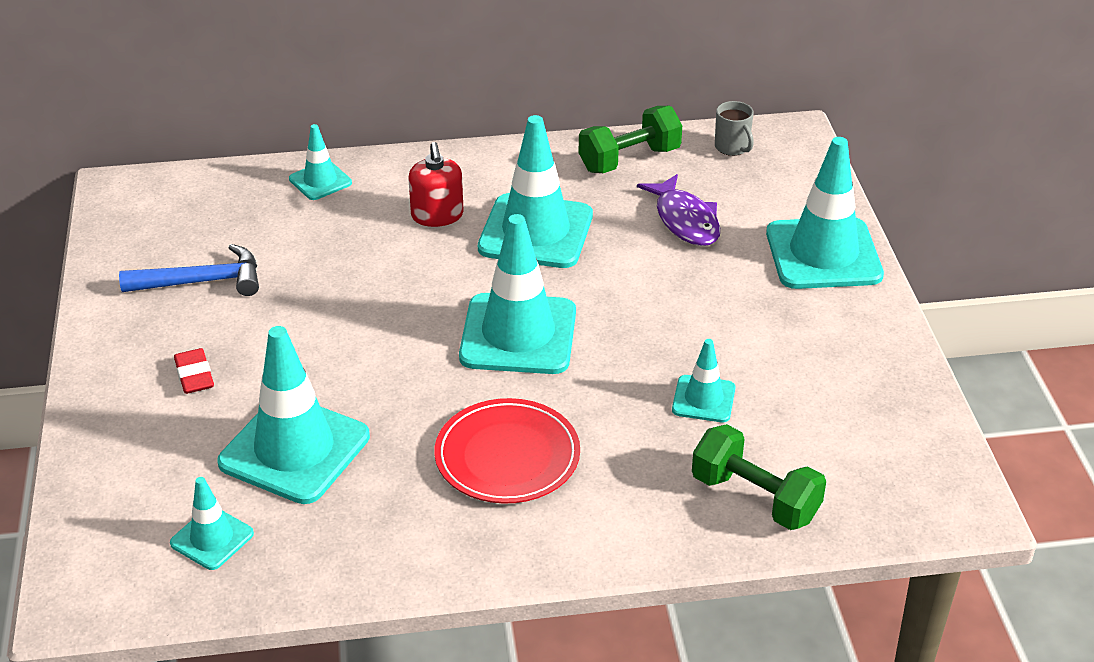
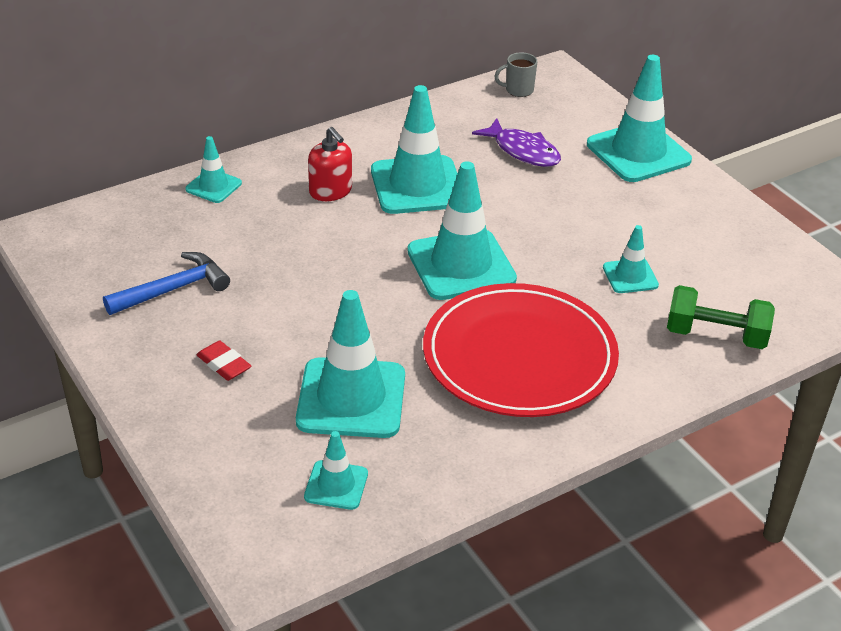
camera: 25 degrees left, 0 degrees up
red plate [434,398,580,504] -> red plate [423,283,619,417], size x1.61
green dumbbell [579,106,682,173] -> none
grey mug [715,101,754,156] -> grey mug turned 135 degrees clockwise [495,52,538,97]

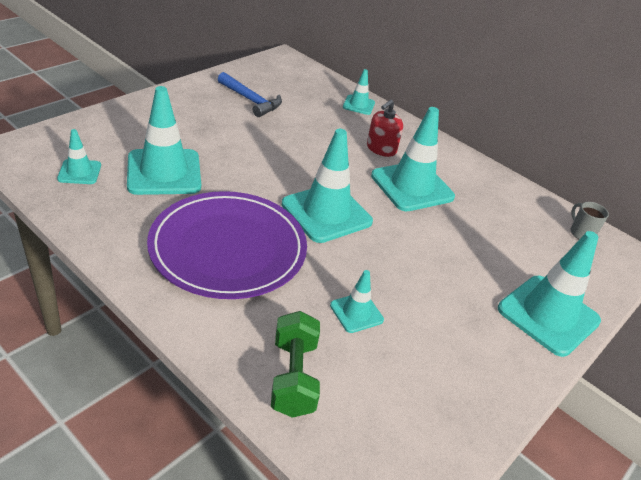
camera: 70 degrees right, 0 degrees up
red eraser [196,341,251,381] -> none
red plate [423,283,619,417] -> purple plate [147,191,307,299]
purple fish [472,118,561,167] -> none

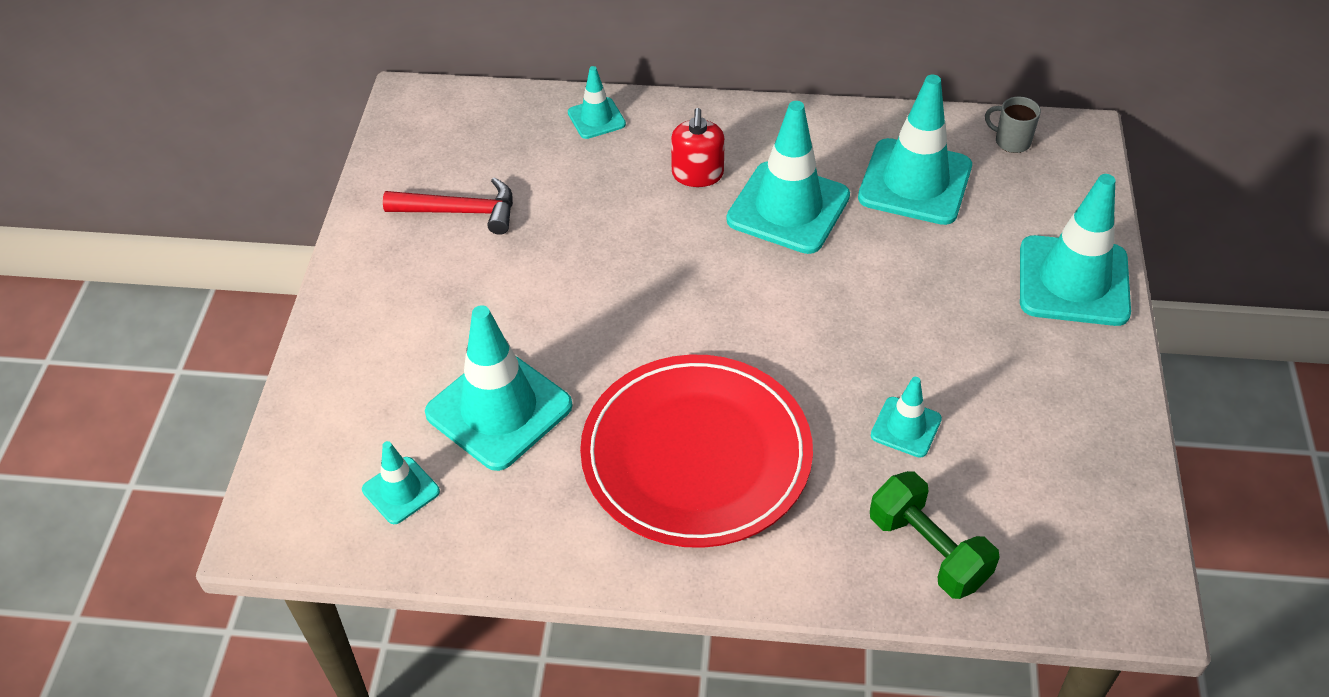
camera: 30 degrees left, 10 degrees up
purple plate [147,191,307,299] -> red plate [580,355,813,548]
blue hammer [218,72,282,117] -> red hammer [383,177,513,235]
turquoise traffic cone [282,129,373,243] -> turquoise traffic cone moved to [858,75,972,225]

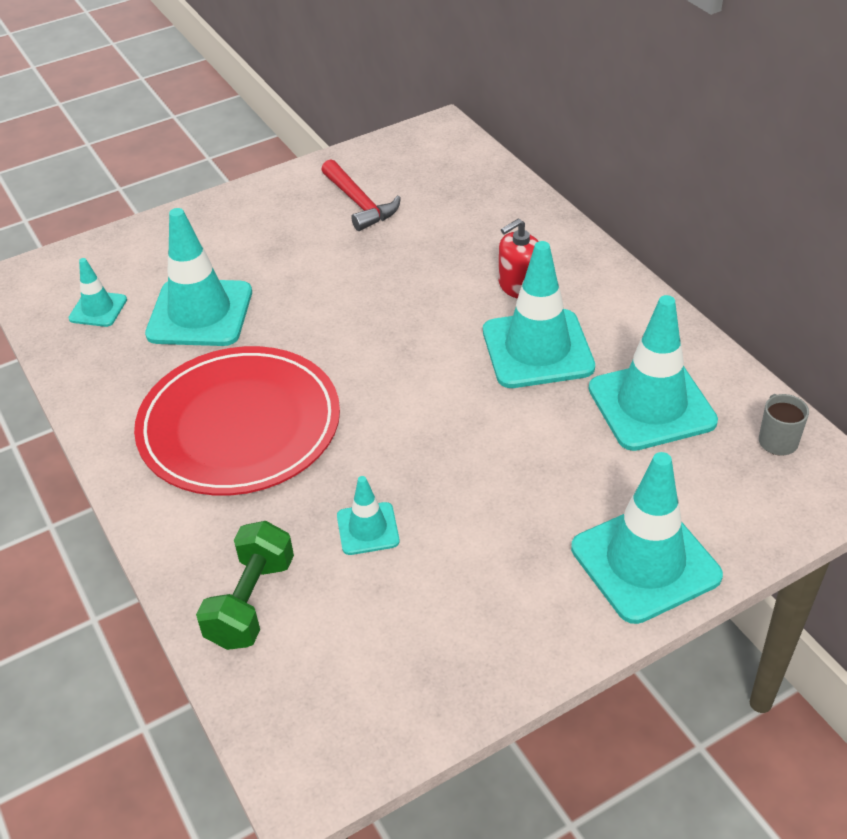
camera: 55 degrees right, 5 degrees down
turquoise traffic cone [568,66,626,139] -> none

